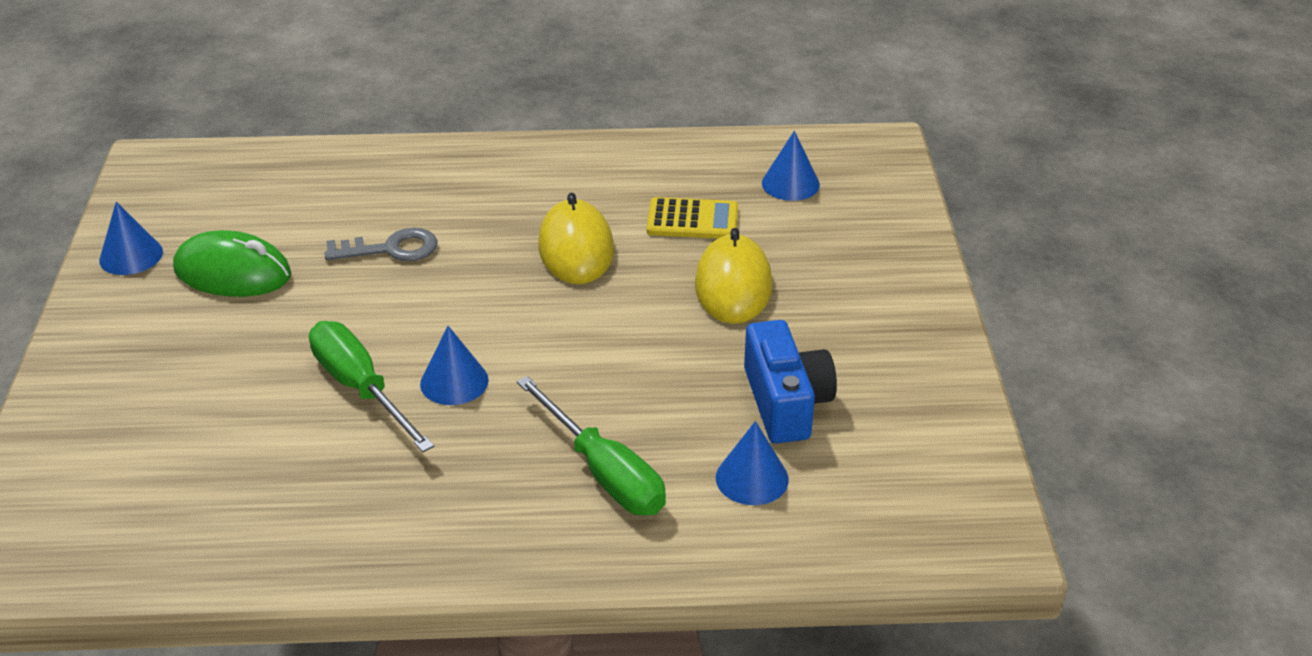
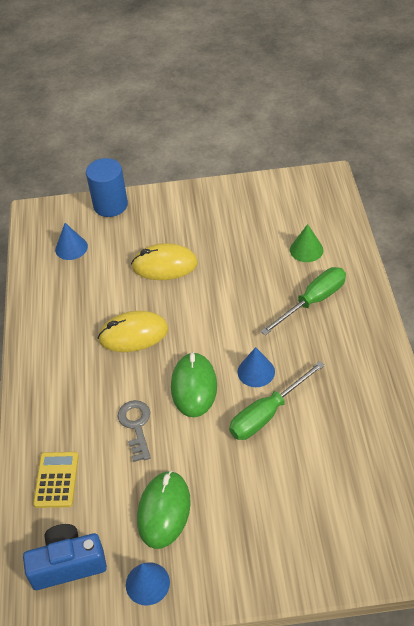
camera: 90 degrees left, 10 degrees up
yellow calculator [647,197,738,238] -> yellow calculator moved to [33,452,79,508]
blue cone [716,421,789,505] -> green cone [290,224,324,262]
blue camera [744,320,837,444] -> blue camera moved to [23,524,107,590]
none -> blue cylinder [86,158,128,217]
none -> green mouse [171,352,217,417]

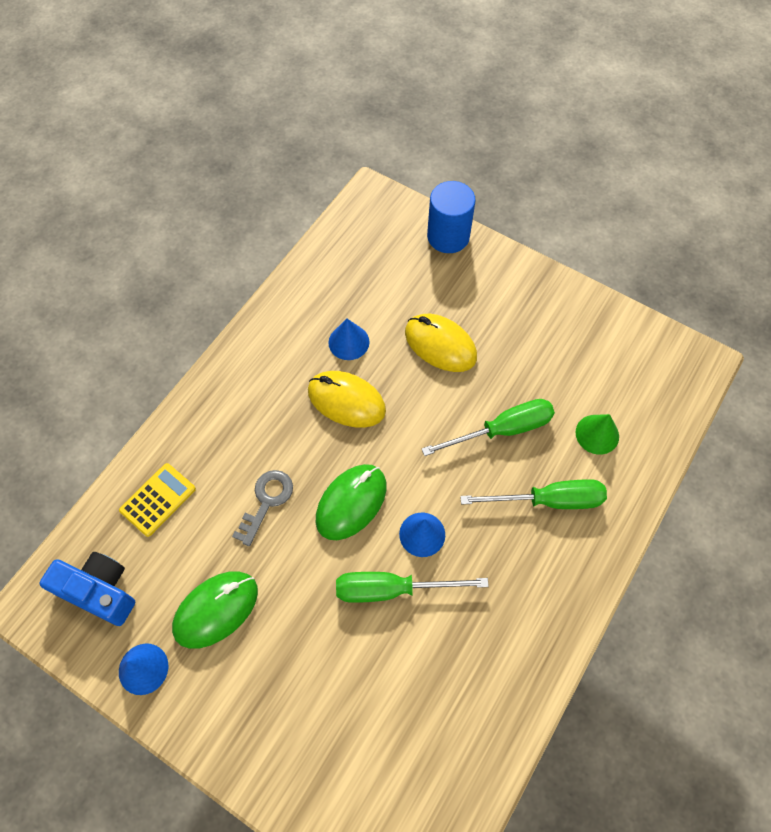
camera: 35 degrees right, 15 degrees up
blue cone [55,223,88,260] -> blue cone moved to [328,319,370,360]
none -> green screwdriver [422,399,555,456]

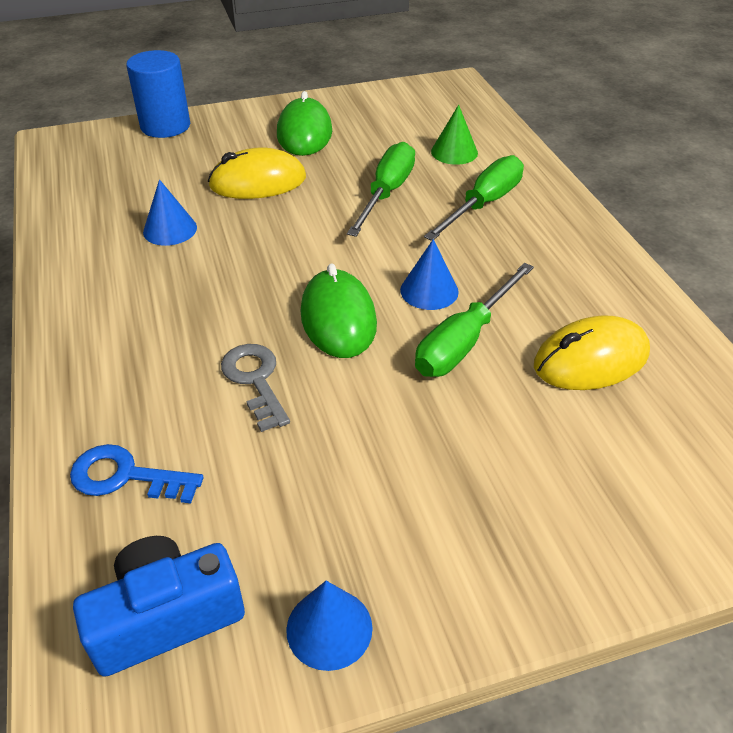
camera: 50 degrees left, 20 degrees down
yellow calculator [119,463,196,537] -> blue key [70,444,203,503]
green mouse [172,571,258,649] -> green mouse moved to [277,91,332,156]
yellow mouse [308,371,386,428] -> yellow mouse moved to [534,315,650,390]

